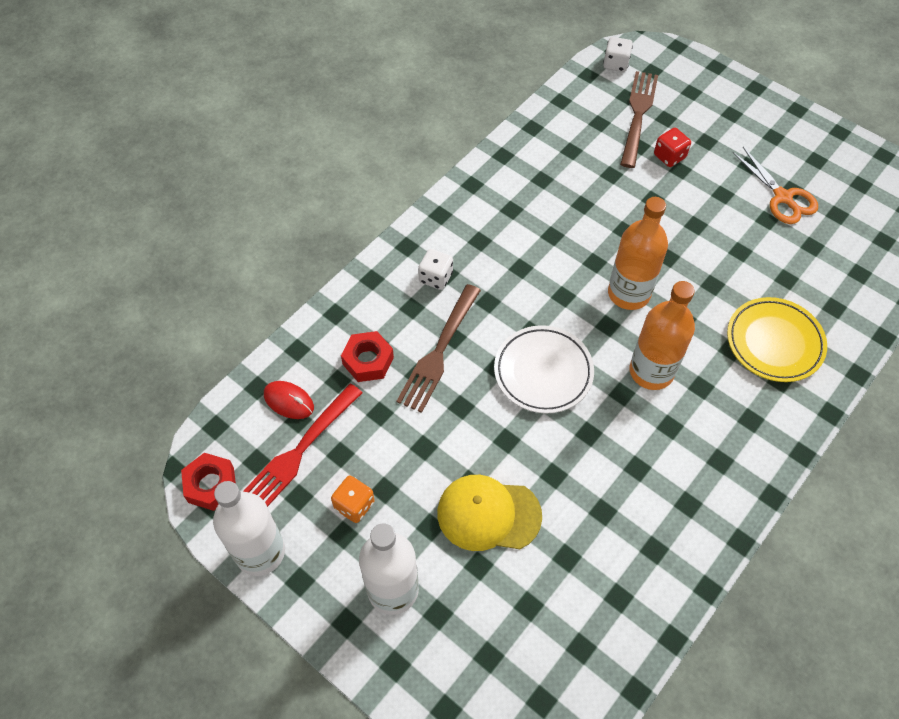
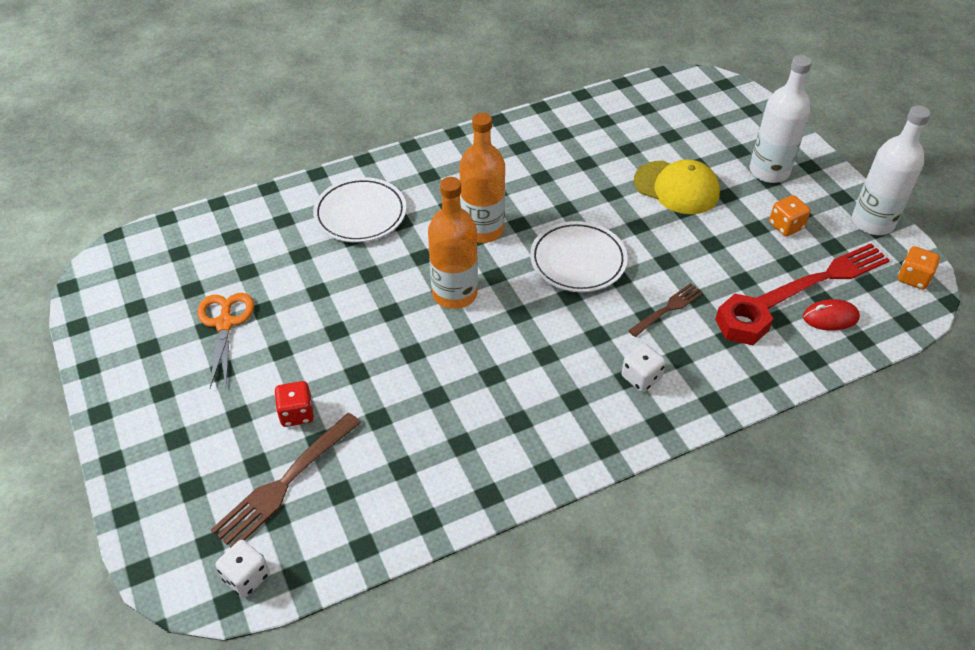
camera: 155 degrees left, 10 degrees down
red nut [181,453,236,511] -> orange dice [898,246,940,290]
red mouse [264,381,314,419] -> red mouse turned 60 degrees counterclockwise [803,299,860,331]
brown fork [396,284,481,413] -> brown fork [628,283,703,337], size x0.60
yellow plate [727,297,827,382] -> white plate [313,177,406,243]

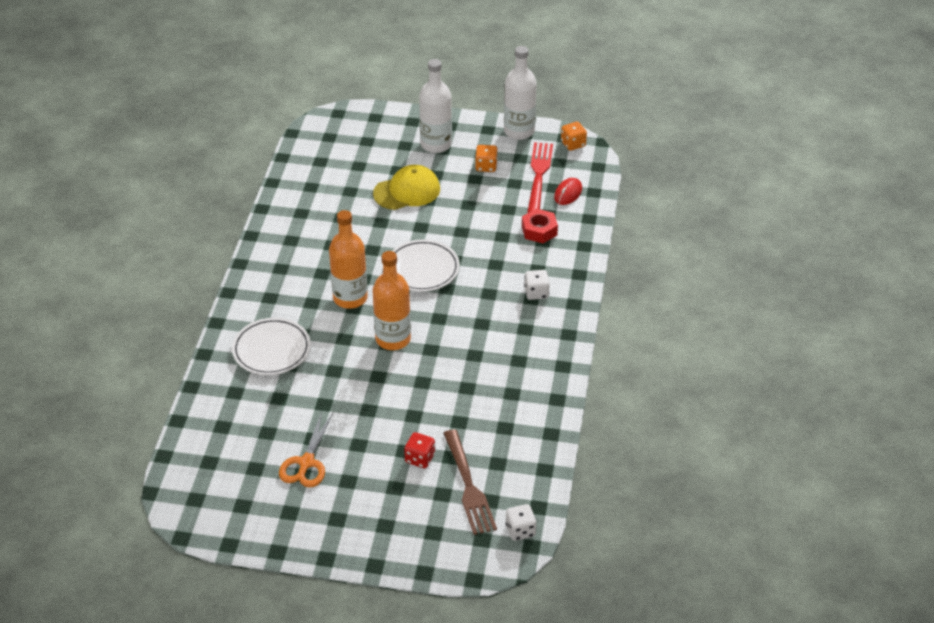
camera: 55 degrees left, 5 degrees down
orange scissors [198,293,254,388] -> orange scissors turned 105 degrees counterclockwise [279,412,333,487]
brown fork [628,283,703,337] -> none

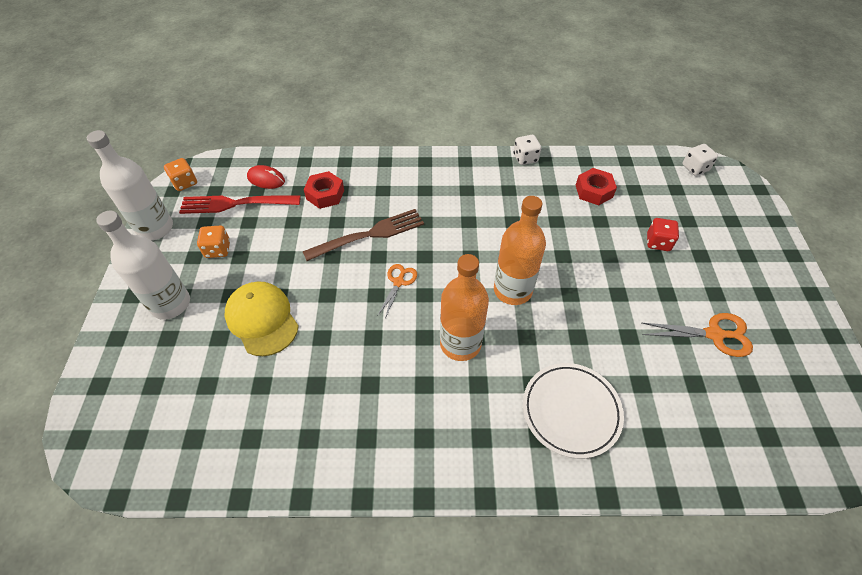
camera: 100 degrees left, 10 degrees up
white plate [392,239,460,292] -> orange scissors [378,264,417,318]
brown fork [443,429,497,535] -> brown fork moved to [302,209,424,261]
white dice [524,270,550,300] -> white dice moved to [513,135,541,165]
none -> red nut [576,168,617,205]

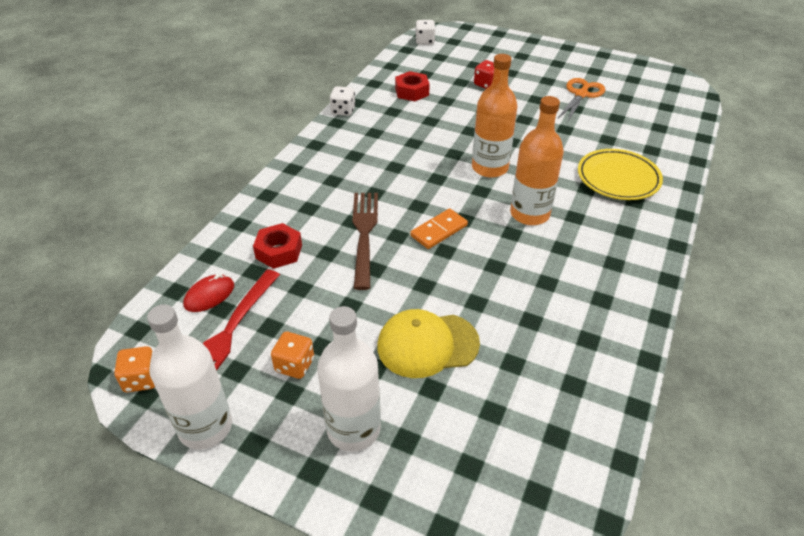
camera: 65 degrees left, 10 degrees down
orange scissors [378,264,417,318] -> orange domino [410,208,468,249]
white plate [523,363,624,459] -> yellow plate [578,149,663,200]

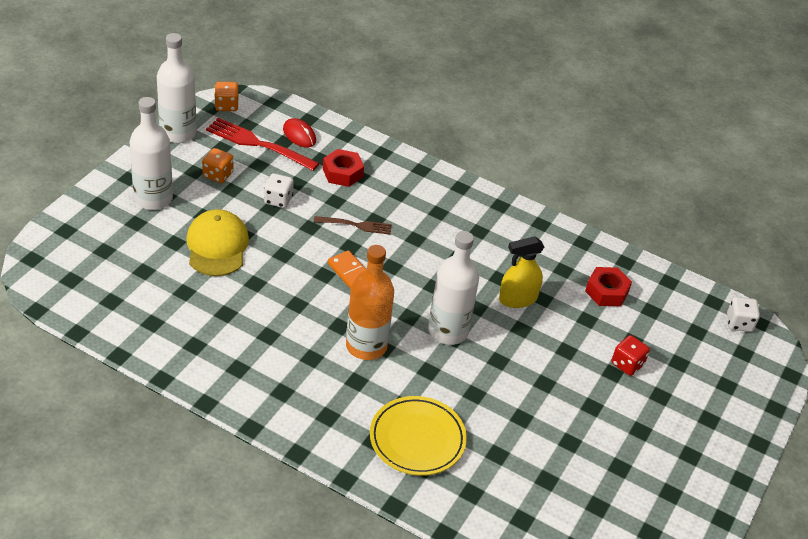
camera: 90 degrees right, 0 degrees up
white dice [330,86,356,116] -> white dice moved to [264,173,294,208]
brown fork [352,193,378,290] -> brown fork [314,216,392,235], size x0.60
orange bottle [472,54,518,178] -> white bottle [428,231,479,345]
orange scissors [558,78,605,123] -> none
none -> yellow spray bottle [499,236,544,308]

